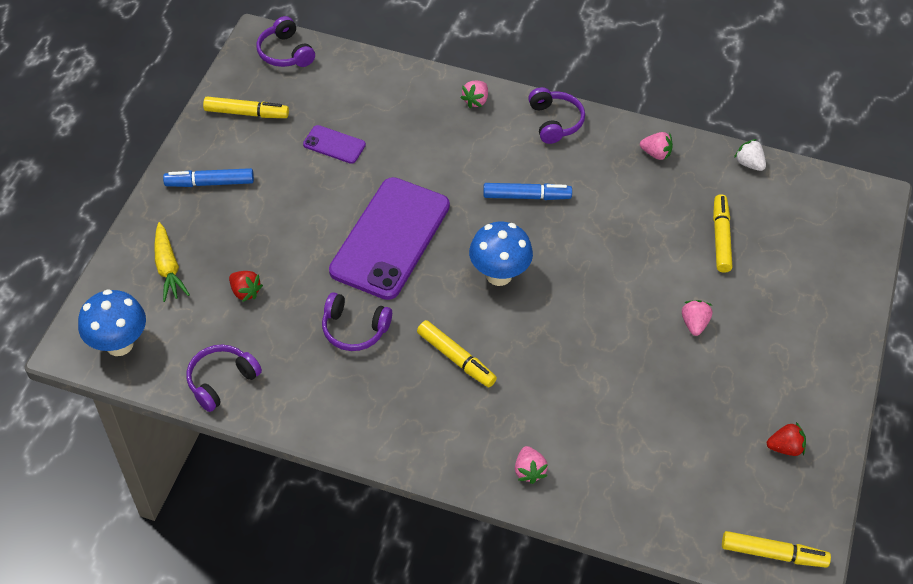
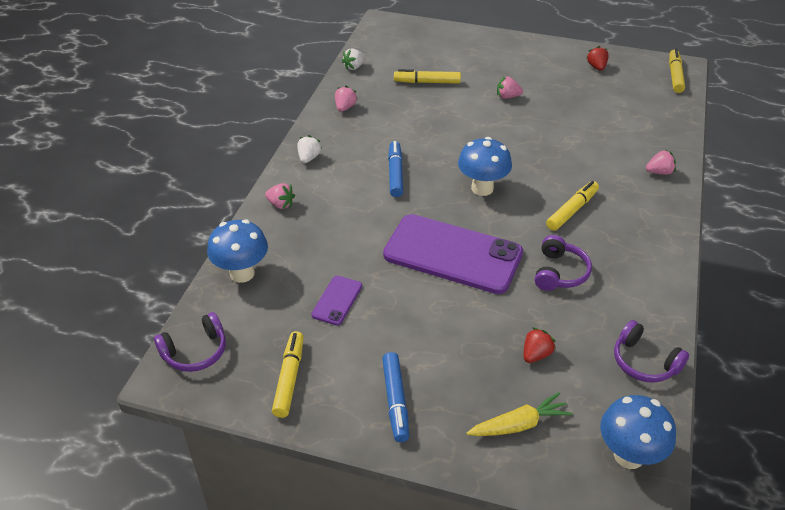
camera: 90 degrees left, 10 degrees down
purple headphones [528,87,585,144] -> white strawberry [297,135,322,163]
none -> blue mushroom [207,219,268,283]

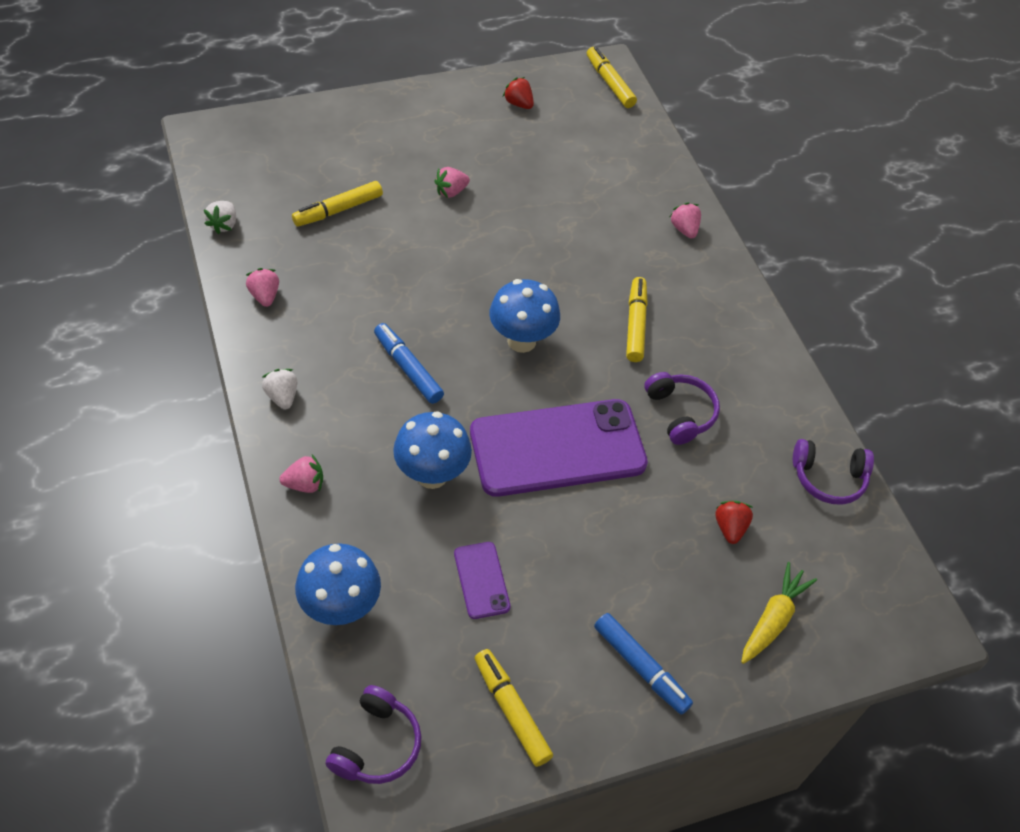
camera: 40 degrees left, 10 degrees up
blue mushroom [600,395,676,469] -> blue mushroom moved to [393,411,472,489]
pink strawberry [646,150,676,175] -> pink strawberry turned 60 degrees counterclockwise [670,202,701,239]

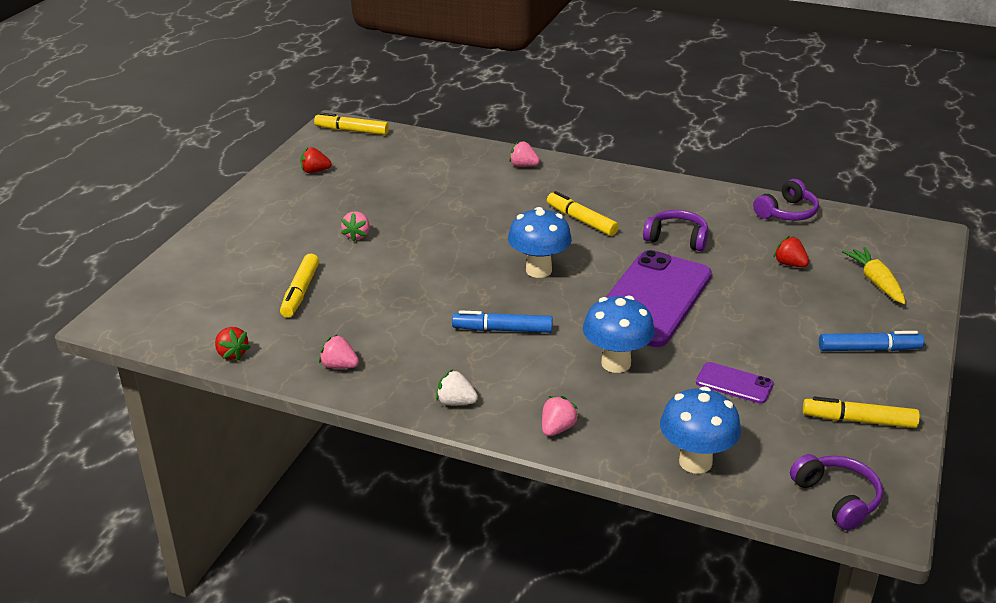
camera: 45 degrees left, 20 degrees down
white strawberry [204,201,236,234] -> red strawberry [215,327,251,361]

